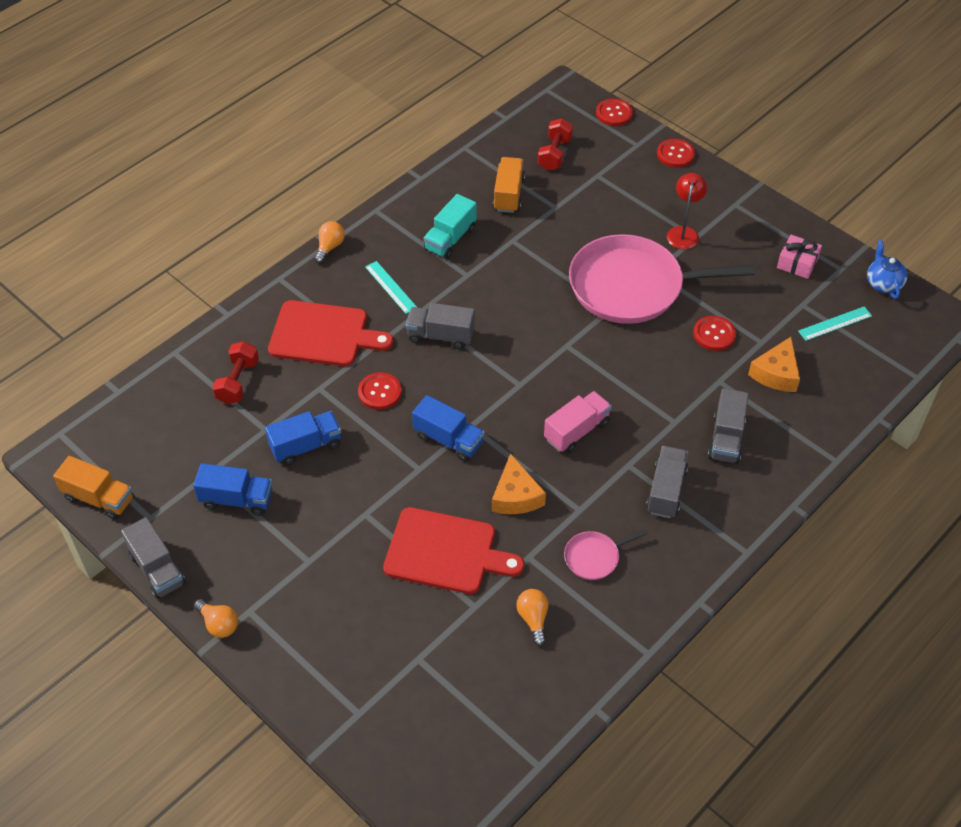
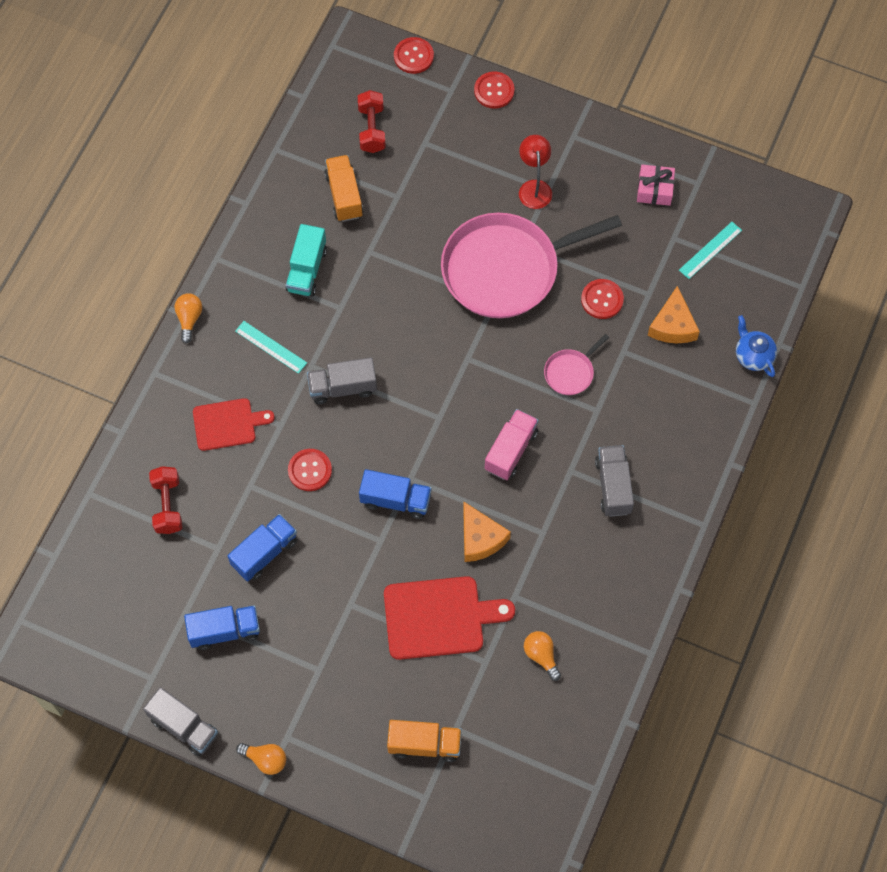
camera: 20 degrees left, 15 degrees up
orange truck [53,456,134,520] -> orange truck moved to [387,720,462,762]
red cutting board [268,300,393,366] -> red cutting board [193,398,275,451], size x0.64
pink pan [564,529,647,580] -> pink pan moved to [544,334,609,395]
grey truck [708,388,749,464] -> none
blue teapot [867,240,907,299] -> blue teapot moved to [736,315,777,377]

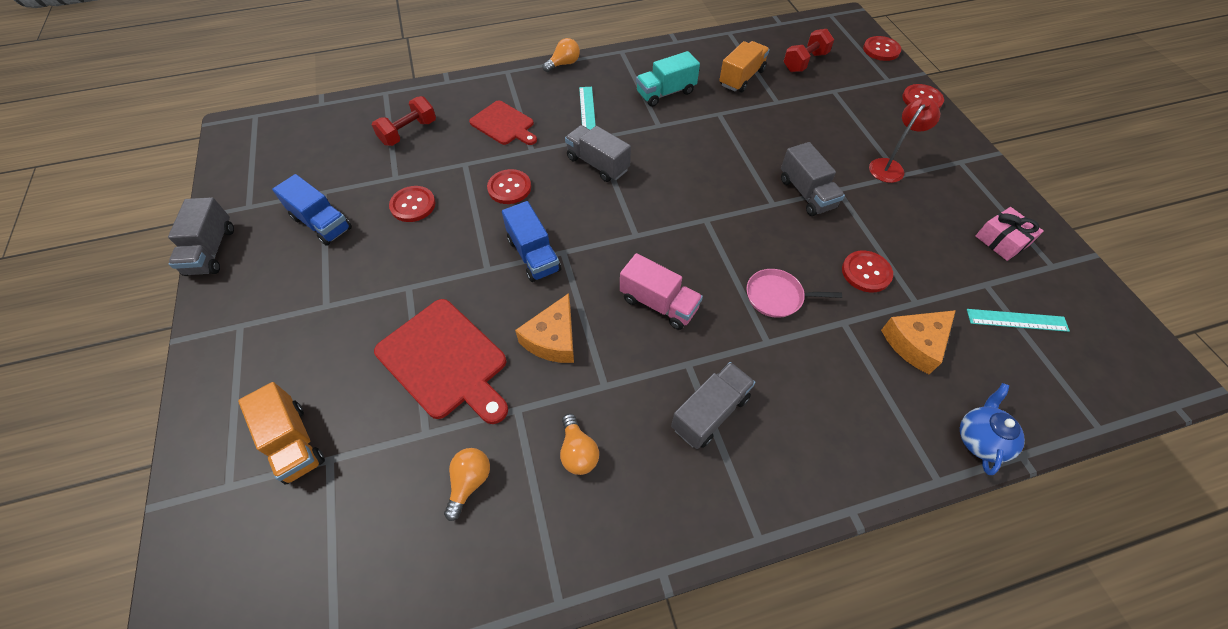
camera: 50 degrees right, 10 degrees down
blue truck [227,514,297,582] -> red button [389,186,436,222]
orange light bulb [236,743,286,775] -> orange light bulb moved to [560,414,599,475]
pink pan [441,213,622,318] -> grey truck [781,142,845,216]
pink truck [485,409,538,480] -> pink truck turned 45 degrees clockwise [620,253,703,330]

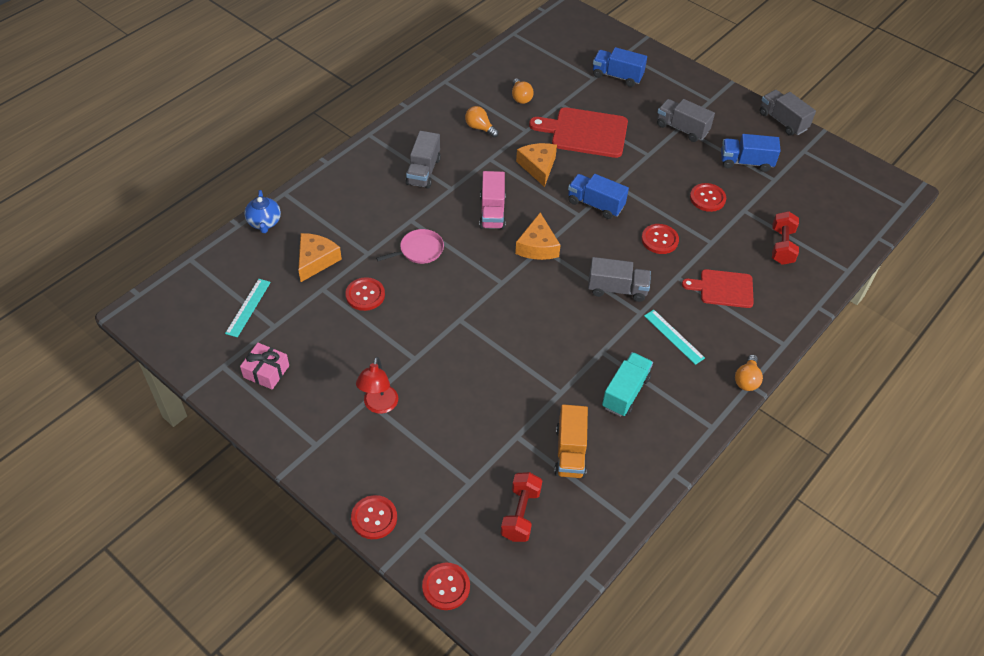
camera: 145 degrees right, 5 degrees down
orange truck [238,382,325,485] -> blue truck [593,47,647,87]
pink truck [620,253,703,330] -> pink truck turned 90 degrees counterclockwise [479,171,506,229]
grey truck [781,142,845,216] -> grey truck moved to [657,99,715,142]
turquoise ruler [967,309,1070,332] -> turquoise ruler turned 45 degrees counterclockwise [225,279,271,337]
none -> orange cheese [515,213,561,260]

